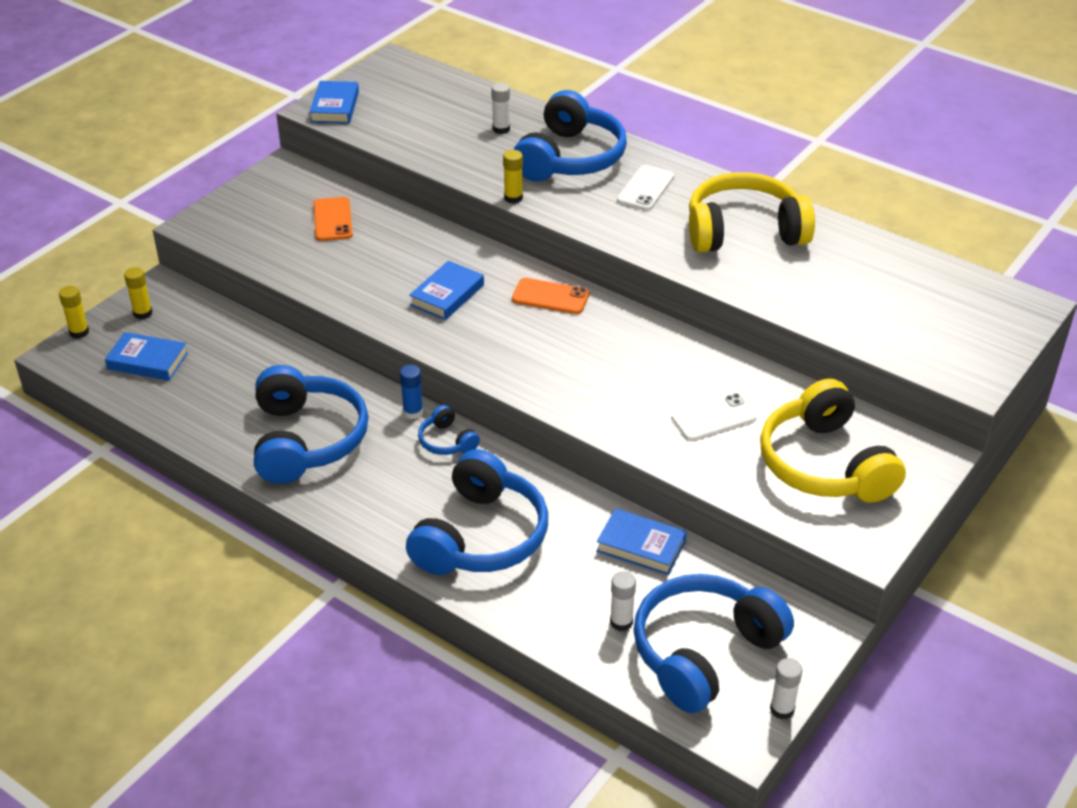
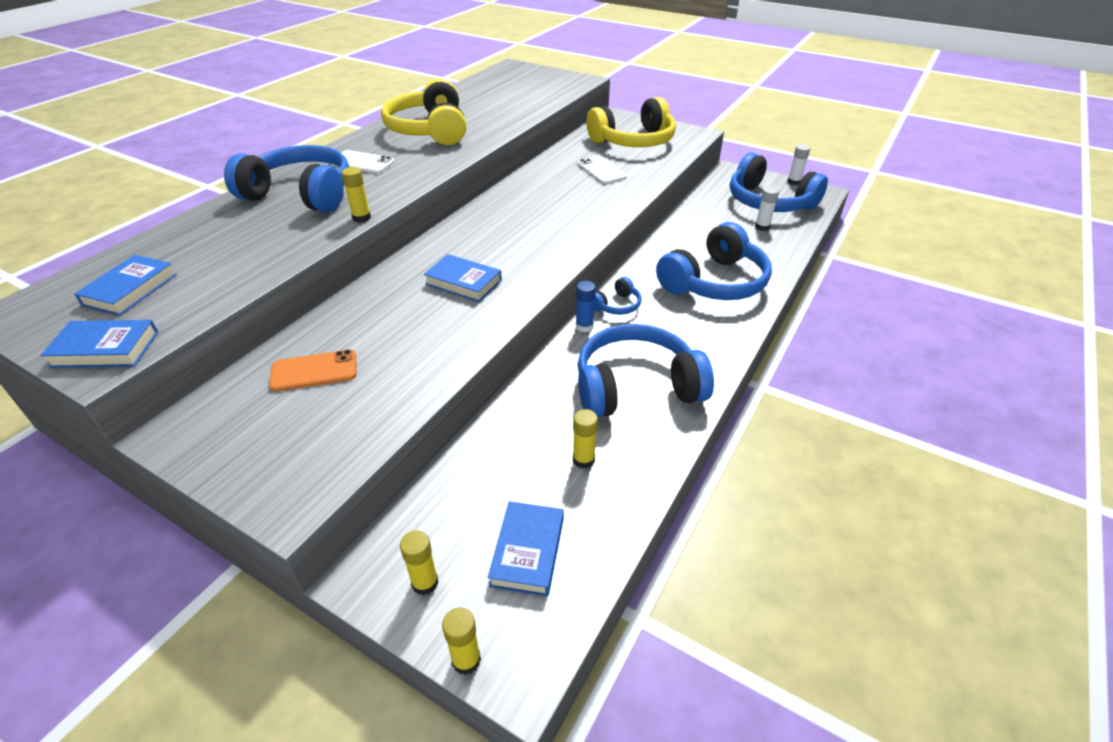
camera: 95 degrees left, 0 degrees up
blue headphones [406,449,548,575] -> blue headphones turned 120 degrees clockwise [656,222,772,300]
white glue stick [491,83,510,134] -> none
orange phone [512,278,589,314] -> none
blue book [596,508,687,575] -> blue book moved to [74,255,177,316]
none -> yellow glue stick [573,409,598,468]

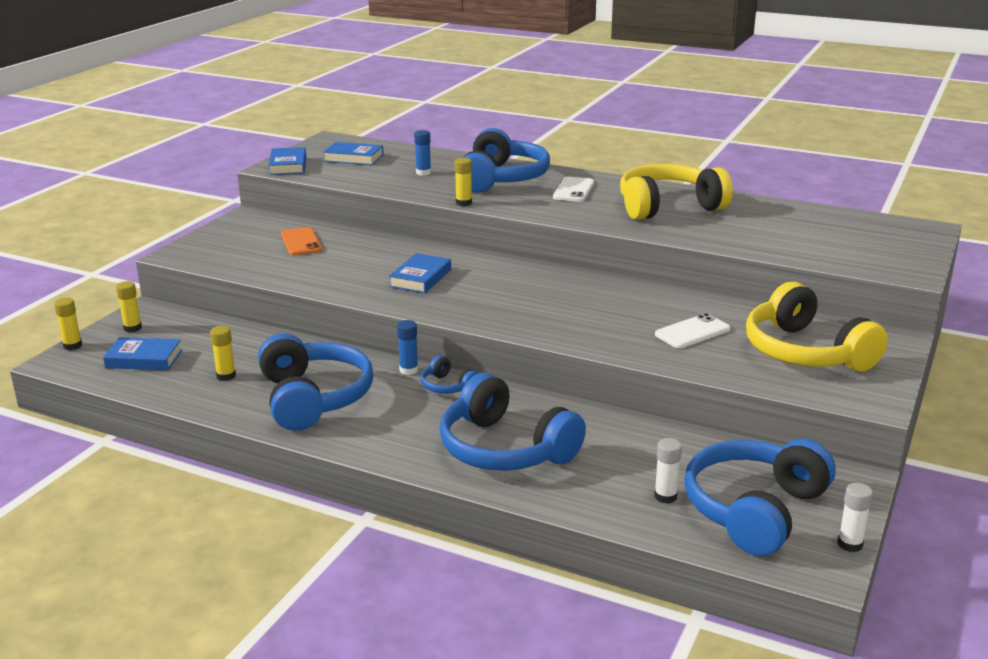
camera: 85 degrees right, 15 degrees down
none -> blue glue stick [414,130,431,175]

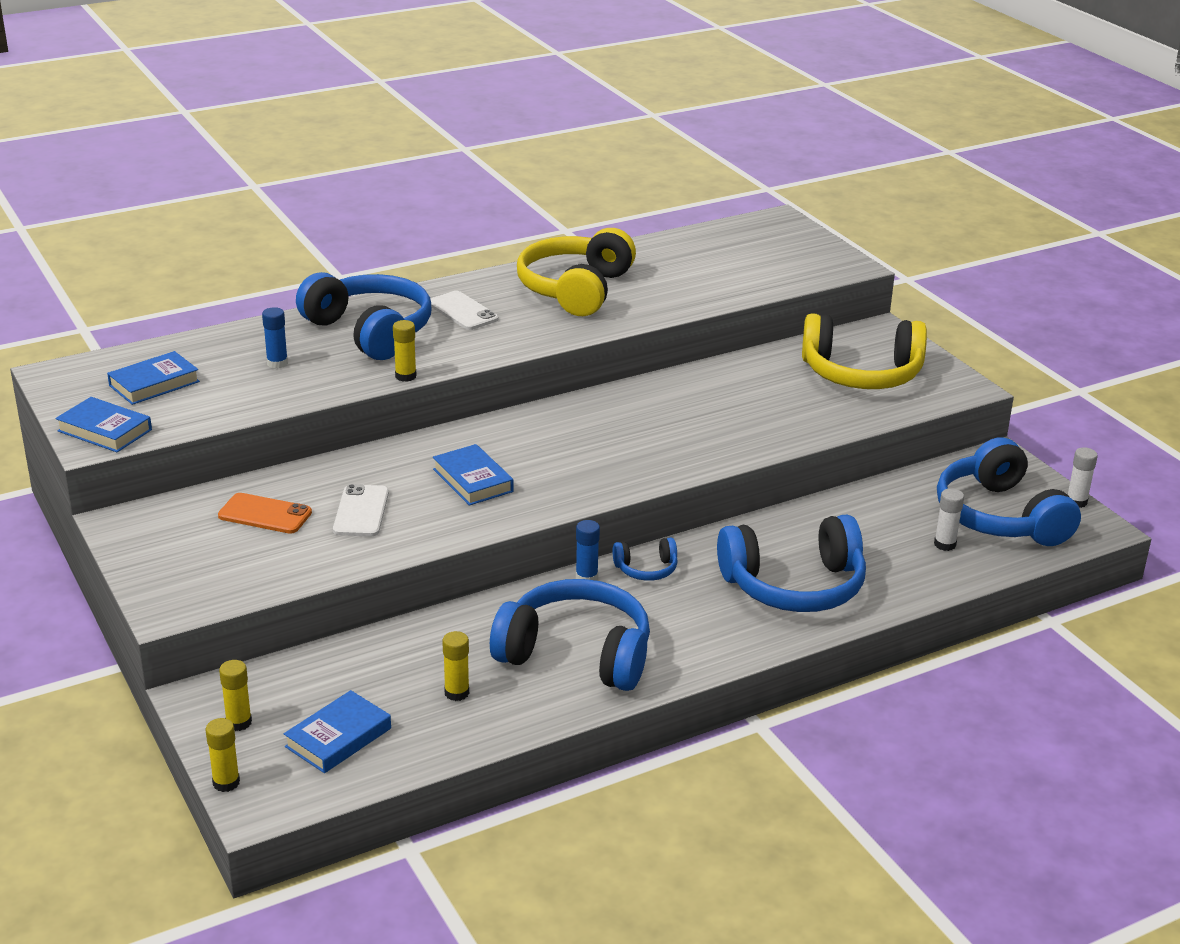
camera: 55 degrees left, 5 degrees up
white phone [655,313,731,348] -> white phone moved to [333,484,389,536]

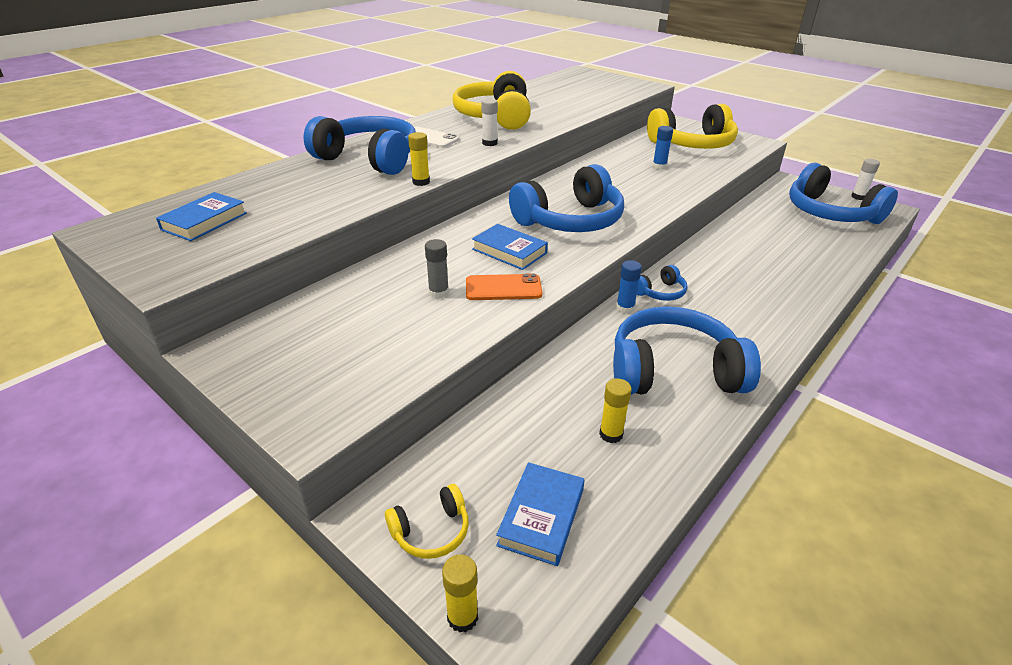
camera: 20 degrees left, 5 degrees up
blue book [55,397,152,452] -> none
orange phone [218,493,312,534] -> orange phone moved to [466,273,543,300]
yellow glue stick [219,660,252,731] -> yellow headphones [385,484,469,559]
blue glue stick [262,307,288,369] -> blue glue stick moved to [652,126,673,170]
white phone [333,484,389,536] -> grey glue stick [425,239,449,299]
blue headphones [717,515,866,612] -> blue headphones moved to [509,164,624,232]
white glue stick [934,488,964,551] -> white glue stick moved to [481,99,498,146]

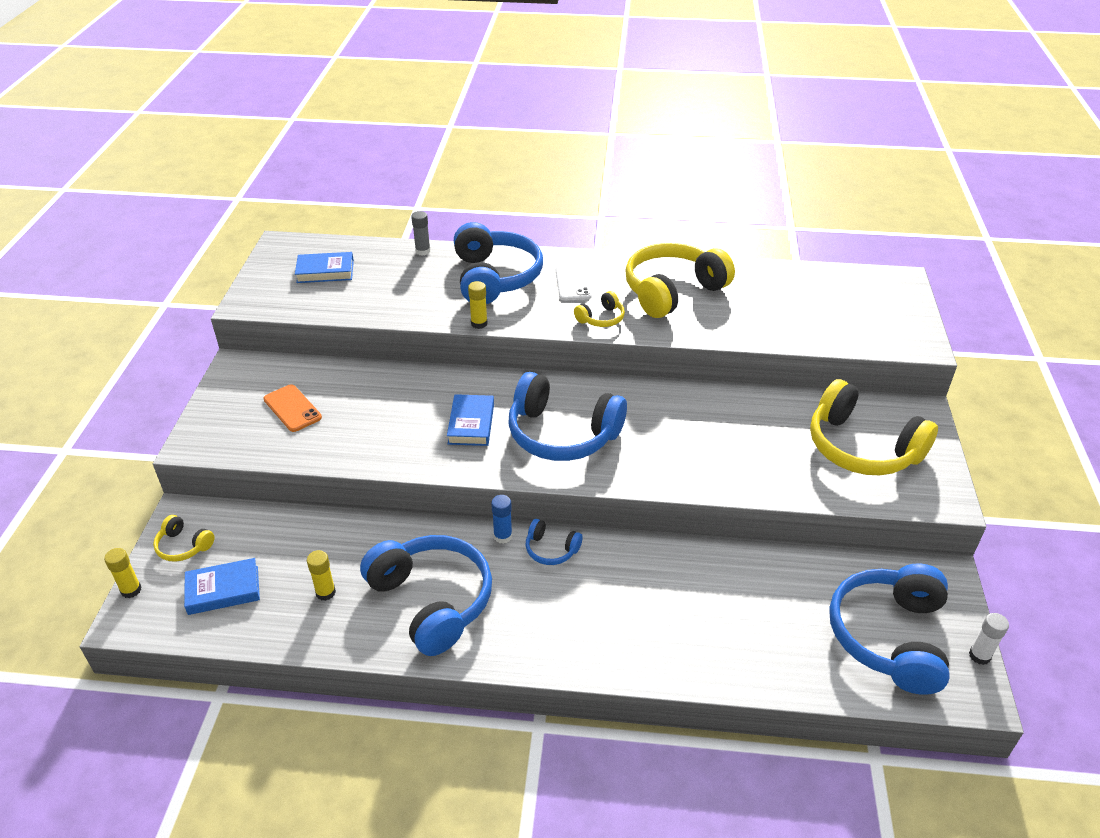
camera: 55 degrees right, 5 degrees up
grey glue stick [425,239,449,299] -> grey glue stick moved to [411,211,431,255]
orange phone [466,273,543,300] -> orange phone moved to [263,384,322,432]
white glue stick [481,99,498,146] -> yellow headphones [574,291,625,327]
blue glue stick [652,126,673,170] -> none

